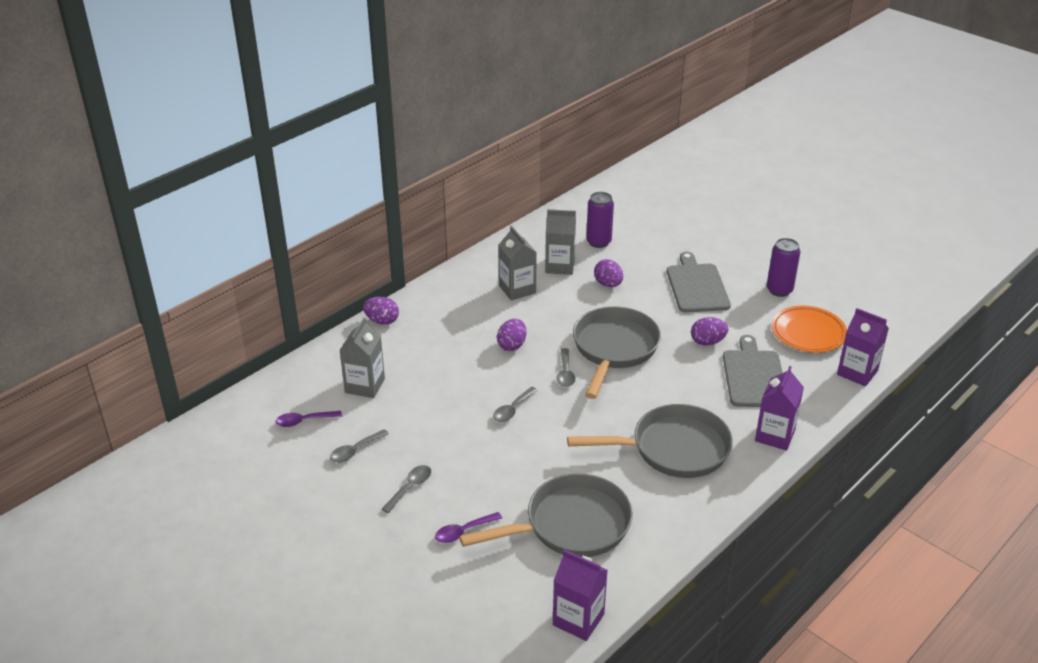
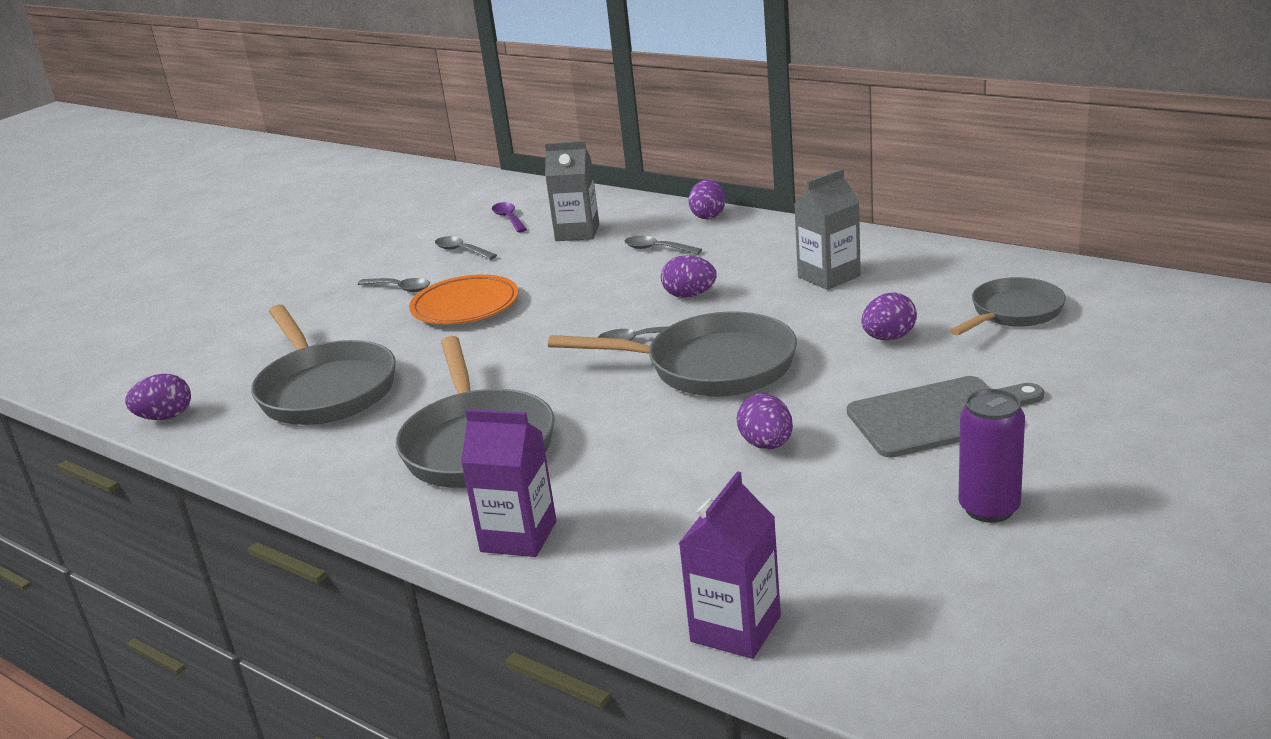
camera: 85 degrees right, 10 degrees down
purple spoon [435,512,502,543] -> none
grey spoon [493,387,538,422] -> grey spoon moved to [625,236,702,254]
grey carton [545,209,576,275] -> none
purple carton [553,550,608,641] -> purple egg [125,374,191,420]
purple can [586,192,614,248] -> grey pan [950,277,1066,336]
grey cutting board [723,335,783,407] -> none
orange plate [772,306,847,353] -> orange plate moved to [409,274,519,325]

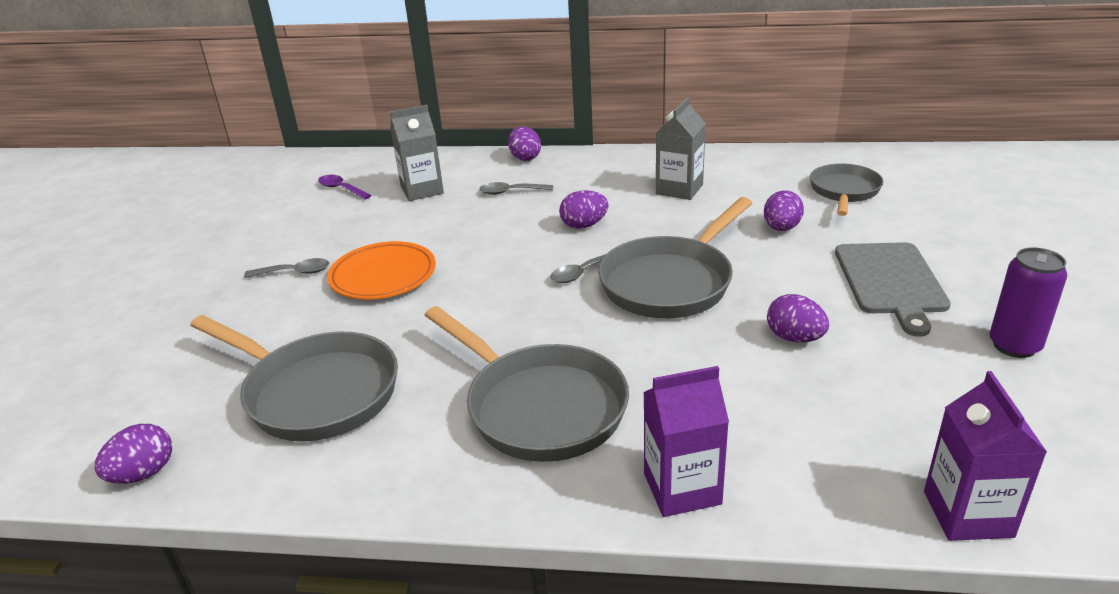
camera: 30 degrees left, 5 degrees up
grey spoon [435,236,497,260] -> none
grey pan [548,312,797,396] -> grey pan turned 150 degrees clockwise [598,197,752,318]
grey cutting board [847,376,1044,458] -> grey cutting board turned 135 degrees clockwise [835,242,951,337]

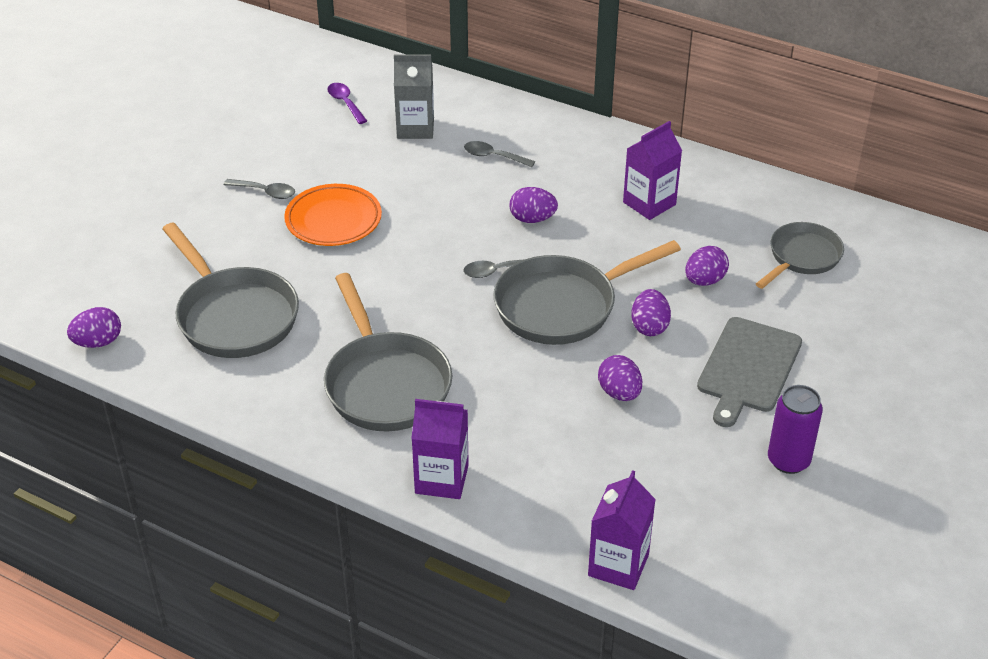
camera: 20 degrees right, 10 degrees up
purple egg [508,126,541,161] -> purple egg moved to [631,289,671,336]
grey carton [656,97,706,200] -> purple carton [623,121,682,220]

